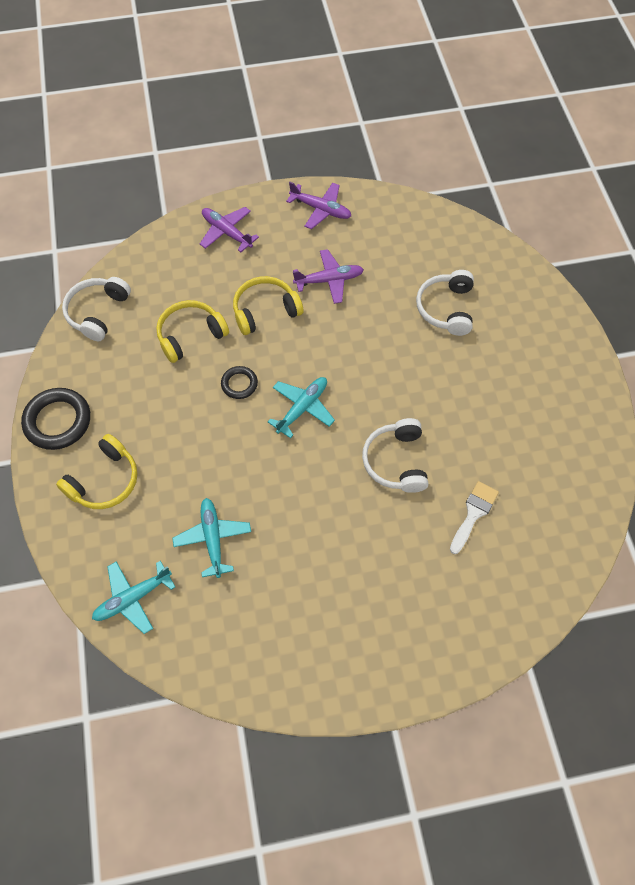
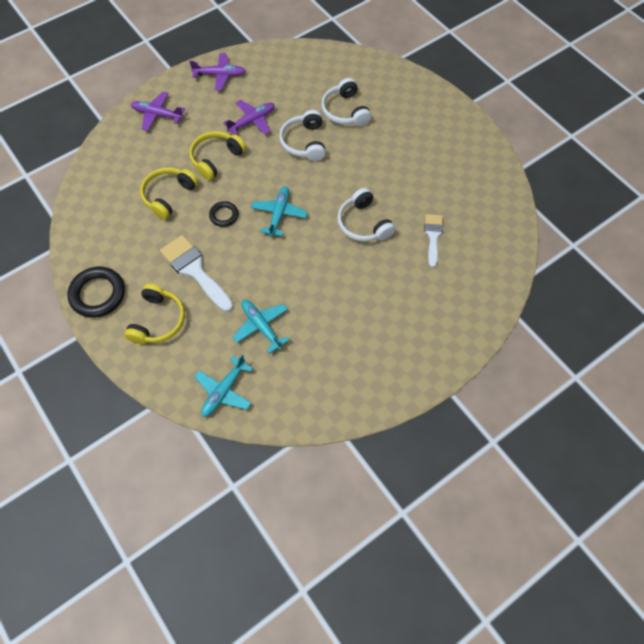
camera: 25 degrees left, 0 degrees up
white headphones [62,277,131,341] -> white headphones moved to [279,110,326,161]
none -> white brush [160,235,233,312]

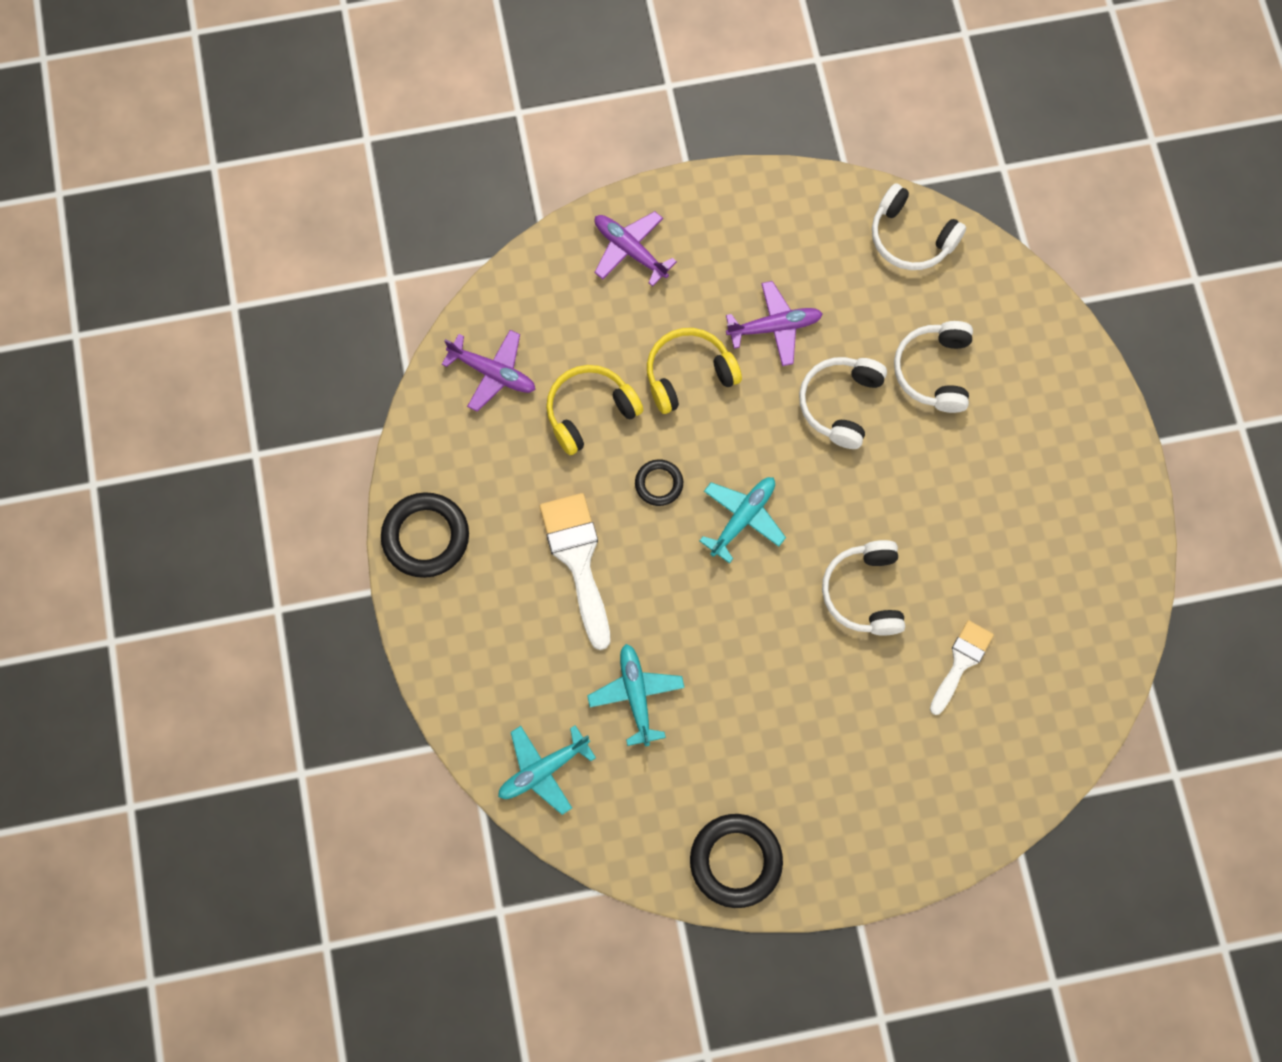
camera: 25 degrees right, 10 degrees up
yellow headphones [124,283,185,344] -> none
purple plane [189,53,246,90] -> purple plane moved to [442,330,536,412]
none -> black ring [690,814,783,908]
none -> white headphones [872,183,966,270]

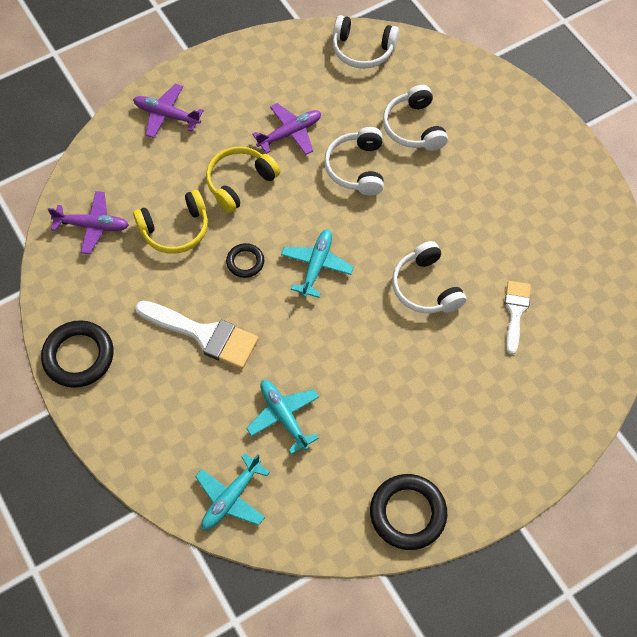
camera: 20 degrees left, 10 degrees down
white brush [540,493,610,650] -> white brush turned 150 degrees clockwise [135,301,259,369]
yellow headphones [546,365,643,455] -> yellow headphones turned 150 degrees counterclockwise [133,190,208,254]

